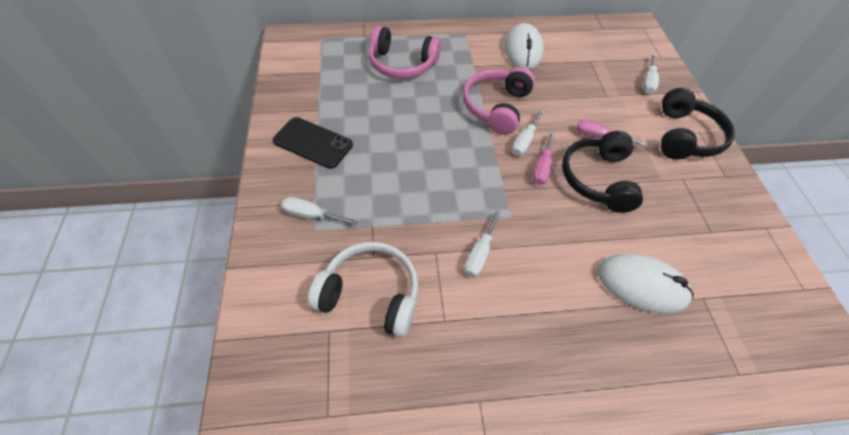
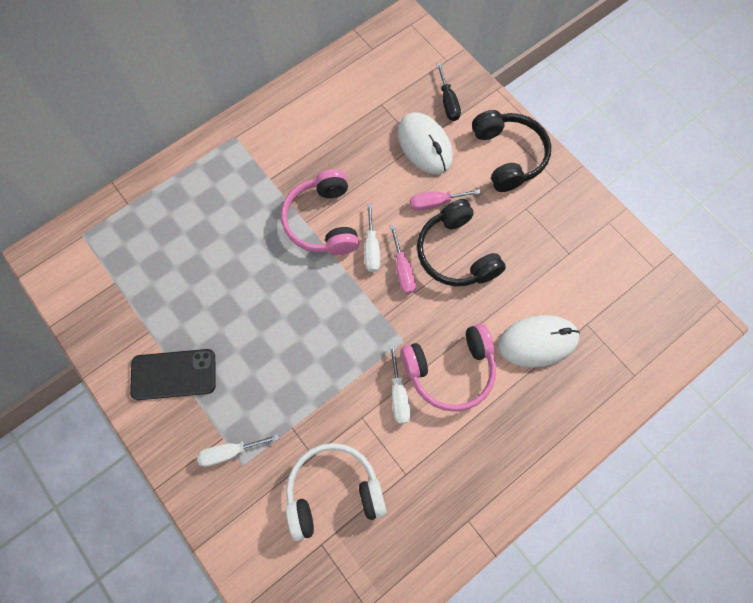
camera: 30 degrees left, 15 degrees up
pink headphones [369,26,441,79] -> pink headphones moved to [401,324,496,412]
white mouse [504,23,544,69] -> white mouse moved to [397,112,453,174]
white screwdriver [643,53,659,94] -> black screwdriver [436,63,461,121]

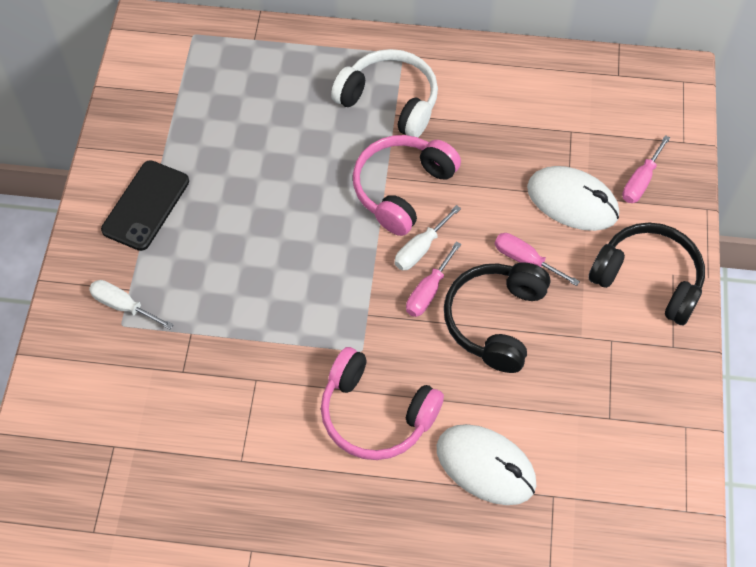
camera: 45 degrees right, 10 degrees down
black phone [130,349,216,400] -> black phone turned 75 degrees clockwise [101,160,189,251]
white headphones [286,443,387,541] -> white headphones moved to [331,49,438,137]
white screwdriver [390,345,411,424] -> none
white mouse [397,112,453,174] -> white mouse turned 75 degrees counterclockwise [527,166,619,231]
black screwdriver [436,63,461,121] -> pink screwdriver [622,135,670,203]
black headphones [472,110,551,192] -> black headphones turned 90 degrees counterclockwise [588,223,705,325]

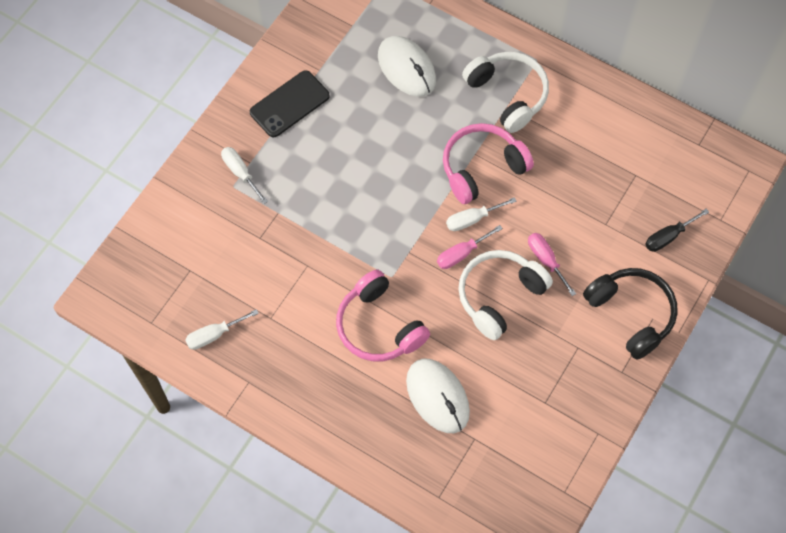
camera: 25 degrees right, 5 degrees up
black headphones [444,262,550,373] -> white headphones [458,250,553,340]
white mouse [527,166,619,231] -> white mouse moved to [378,36,436,97]
pink screwdriver [622,135,670,203] -> black screwdriver [645,209,709,252]
none -> white screwdriver [185,309,259,350]

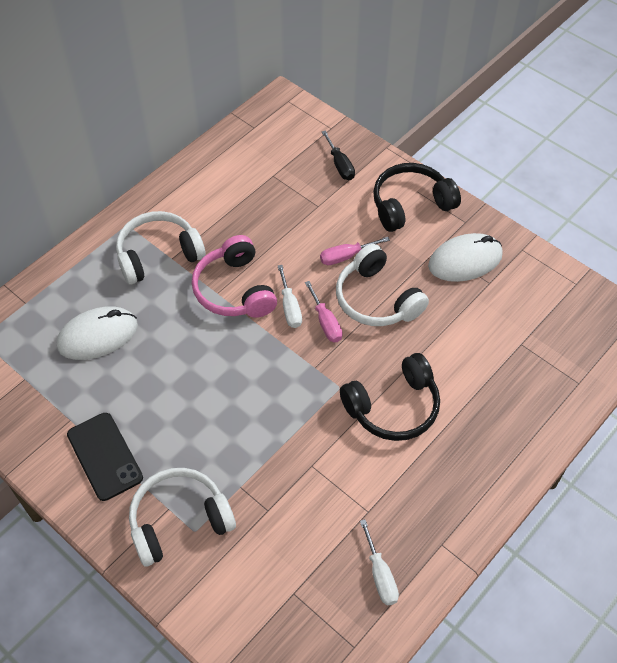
camera: 80 degrees left, 10 degrees down
white screwdriver [221,147,268,204] -> white headphones [129,468,236,567]
pink headphones [336,270,430,361] -> black headphones [340,353,440,441]
white mouse [406,358,470,433] -> white mouse moved to [428,233,503,282]

